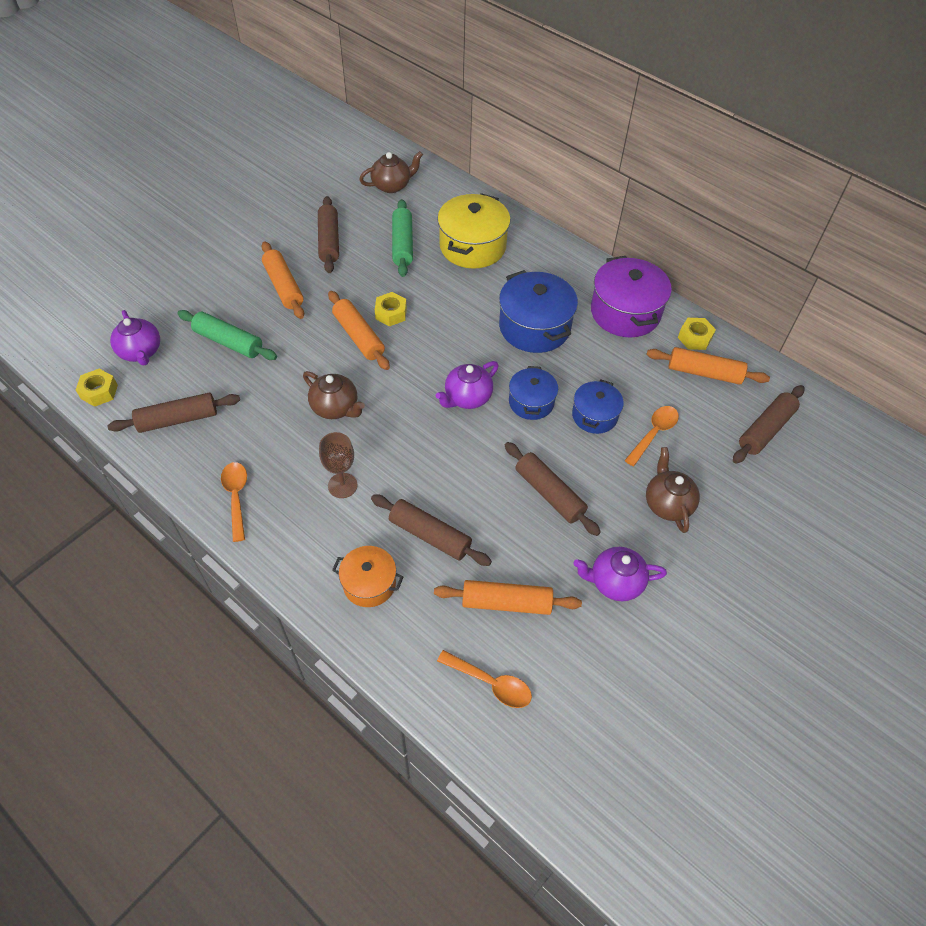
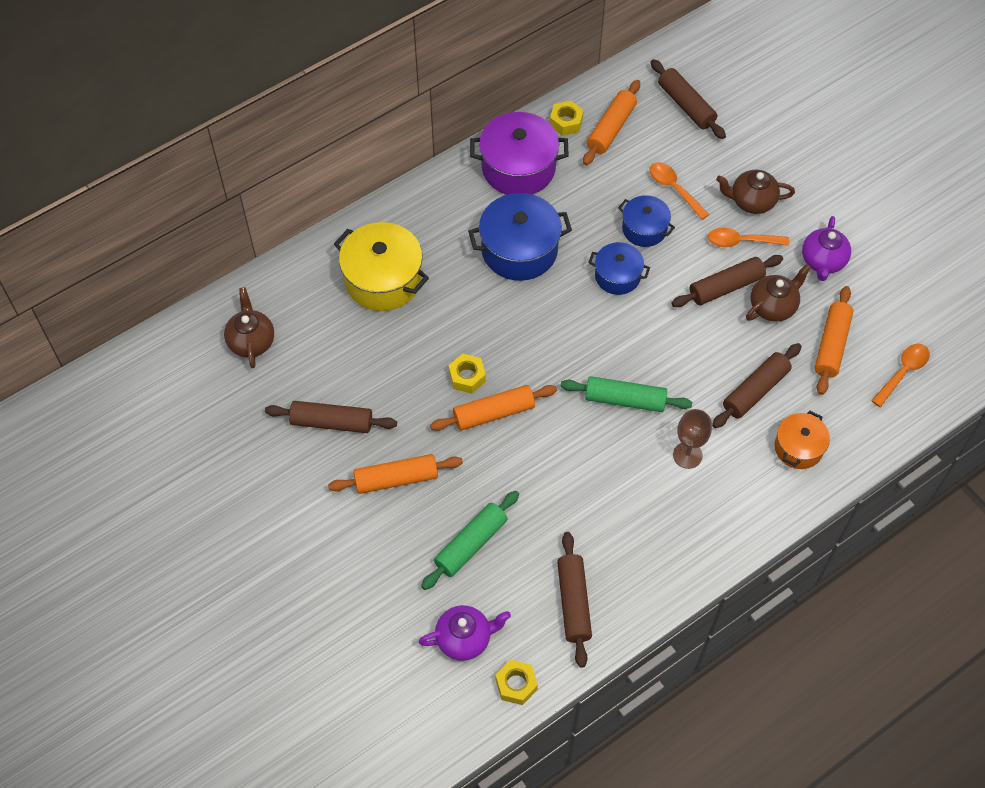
camera: 75 degrees left, 5 degrees up
orange spoon [221,462,247,542] -> orange spoon moved to [708,228,789,247]
brown teapot [303,371,365,419] -> brown teapot moved to [746,264,811,322]
green rolling pin [392,199,413,277] -> green rolling pin moved to [561,376,692,412]
purple teapot [436,361,498,409] -> none

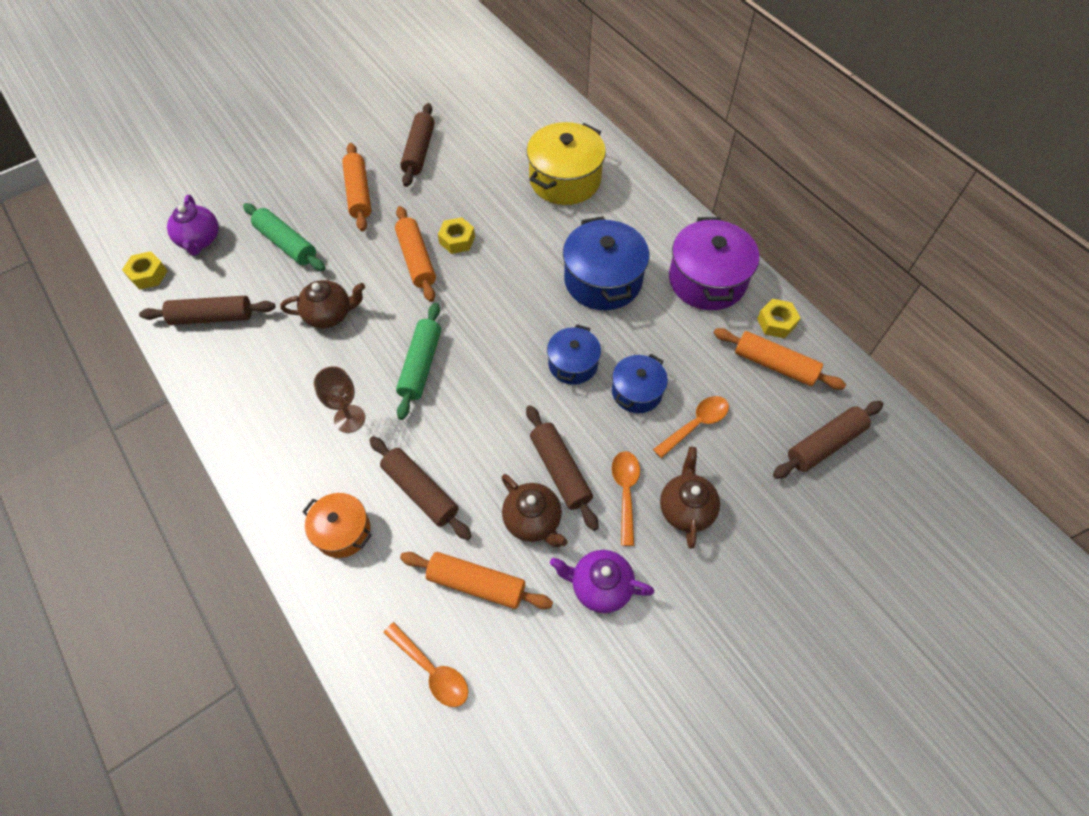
camera: 90 degrees right, 0 degrees up
brown teapot [224,287,274,368] -> brown teapot moved to [280,280,365,328]

